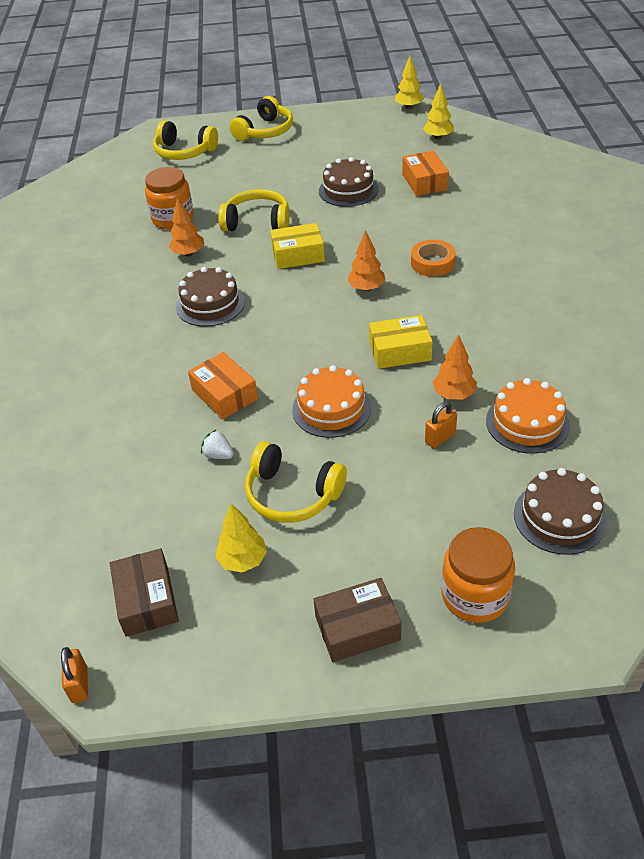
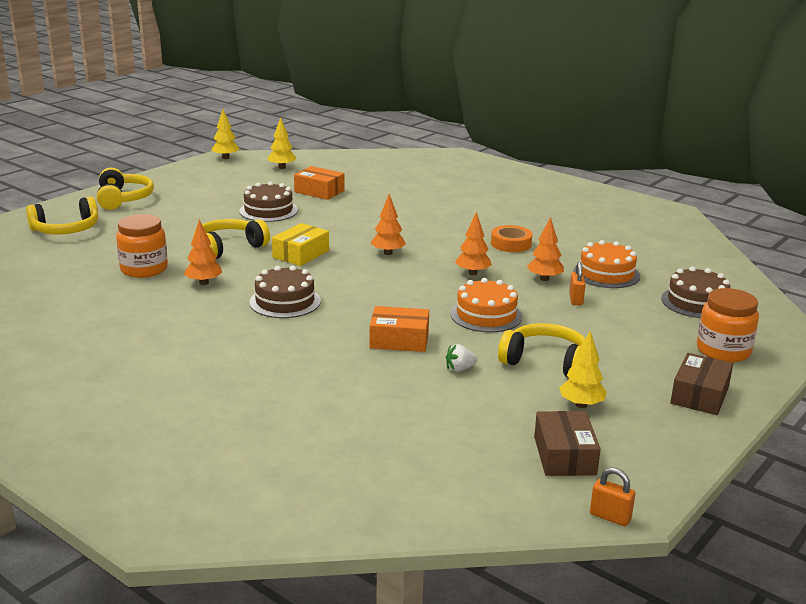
camera: 50 degrees left, 20 degrees down
brown box [110,548,179,637] -> brown box turned 60 degrees clockwise [534,411,601,476]
yellow headphones [245,441,347,523] -> yellow headphones turned 135 degrees counterclockwise [498,323,585,378]
yellow box [369,315,433,369] -> orange tree [455,211,492,275]
orange tape [411,240,456,277] -> orange tape moved to [491,225,532,252]

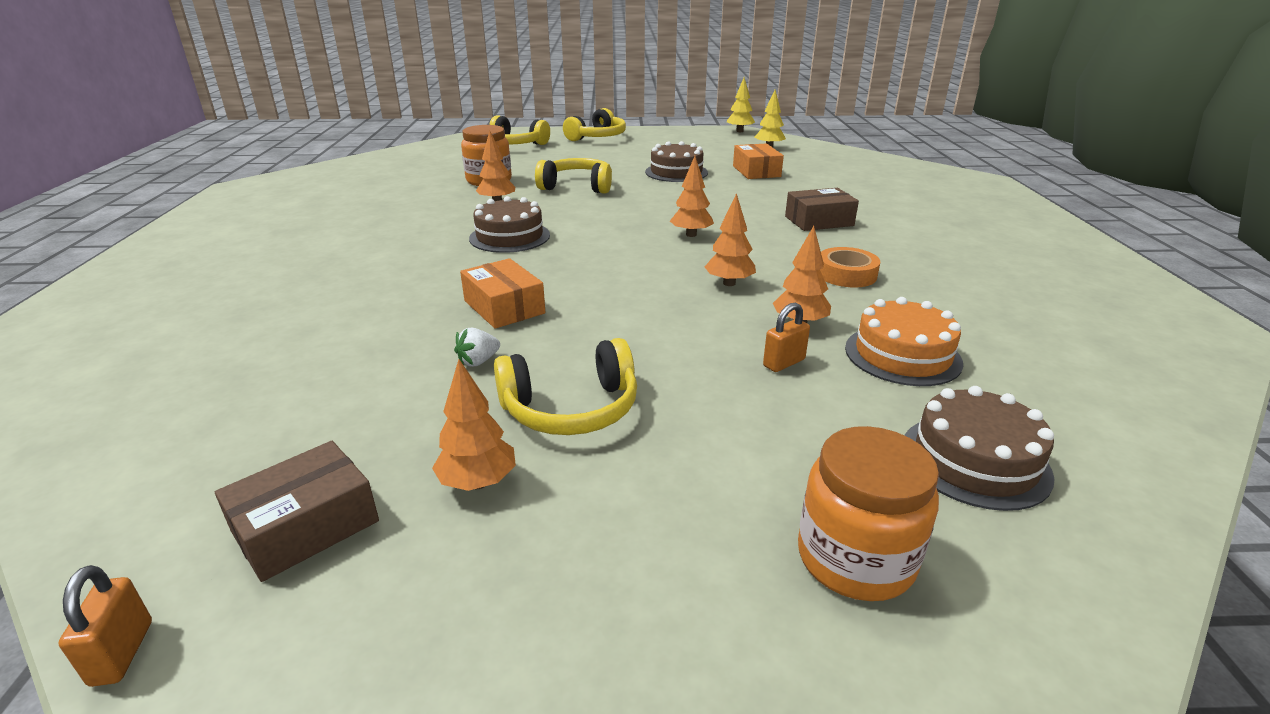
camera: 50 degrees right, 5 degrees up
yellow box [272,223,329,266] -> none
white strawberry [446,344,478,372] -> white strawberry turned 75 degrees counterclockwise [454,328,500,367]
orange cake [450,278,523,332] -> none
yellow headphones [498,323,585,378] -> yellow headphones turned 90 degrees clockwise [494,338,637,435]
yellow tree [559,331,607,408] -> orange tree [432,359,516,491]
brown box [670,353,733,415] -> brown box moved to [785,188,859,231]

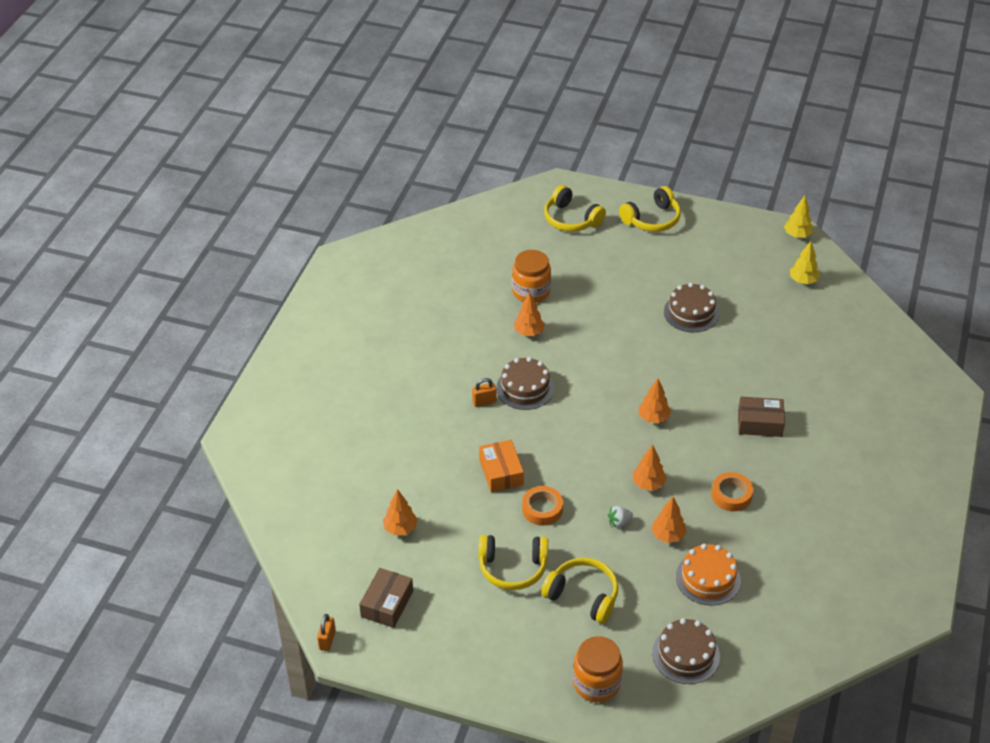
camera: 20 degrees right, 15 degrees up
brown box [215,441,379,582] -> brown box turned 45 degrees counterclockwise [359,568,413,628]
orange tree [432,359,516,491] -> orange tree moved to [383,489,418,535]
white strawberry [454,328,500,367] -> white strawberry moved to [608,506,633,528]
yellow headphones [535,158,612,194] -> yellow headphones moved to [541,558,619,624]
orange box [733,143,784,179] -> none
orange padlock [763,302,810,372] -> orange padlock moved to [472,378,496,407]
none -> orange tape [522,486,563,526]

